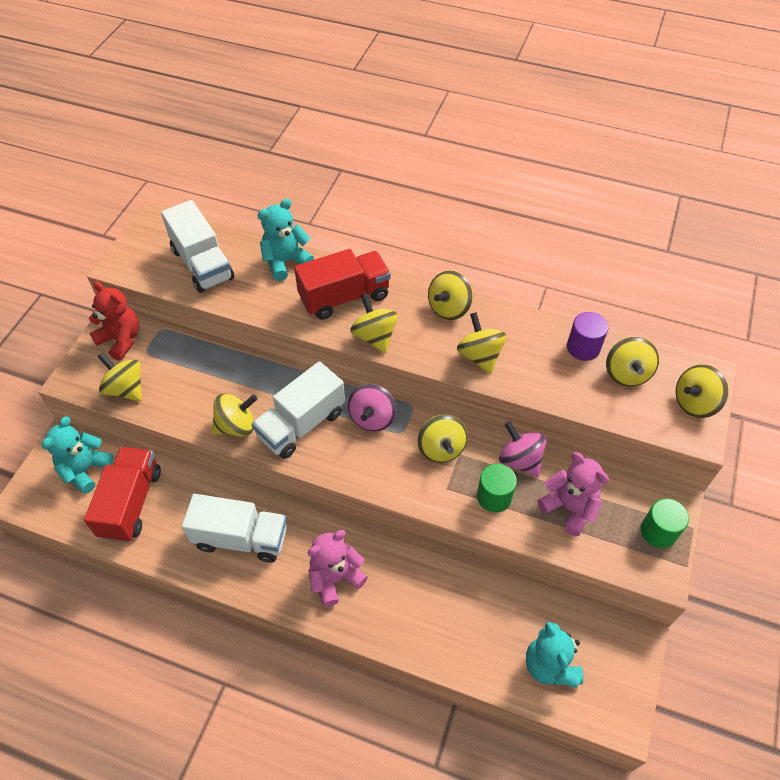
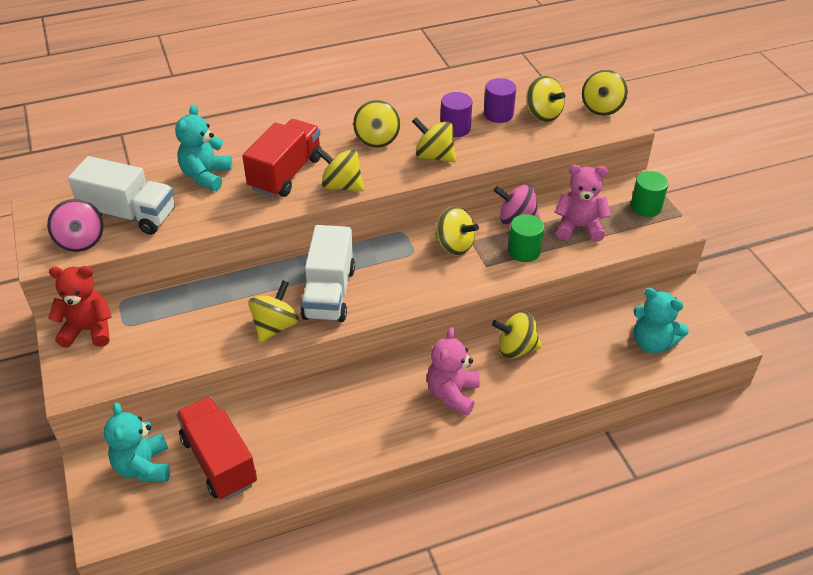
camera: 40 degrees left, 10 degrees down
yellow spinning top [97,352,142,401] -> yellow spinning top moved to [492,311,542,359]
white truck [182,494,287,563] -> none
pink spinning top [348,384,396,432] -> pink spinning top moved to [47,199,104,252]
none -> purple cylinder [440,92,472,137]

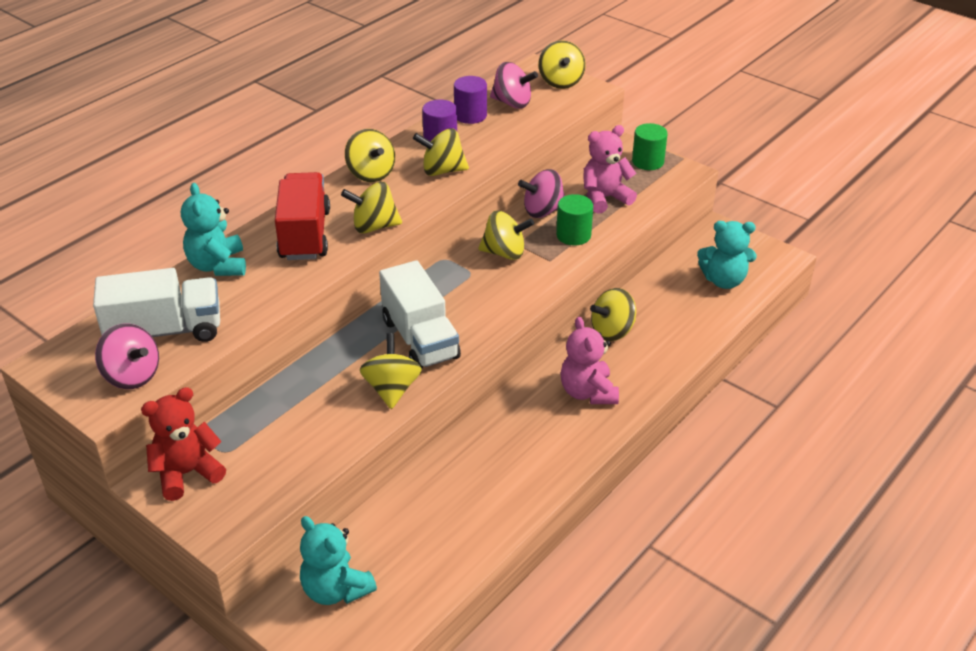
camera: 30 degrees left, 5 degrees down
red truck [176,396,257,500] -> none
yellow spinning top [526,76,565,122] -> pink spinning top [490,62,538,109]

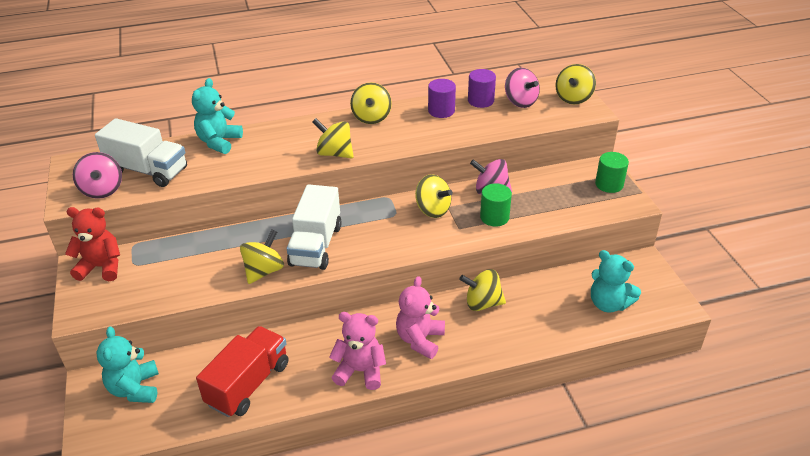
camera: 35 degrees right, 0 degrees up
red truck [275,172,330,260] -> red truck moved to [196,326,288,417]
yellow spinning top [413,128,469,176] -> none
pink teddy bear [583,125,637,214] -> pink teddy bear moved to [329,312,386,390]

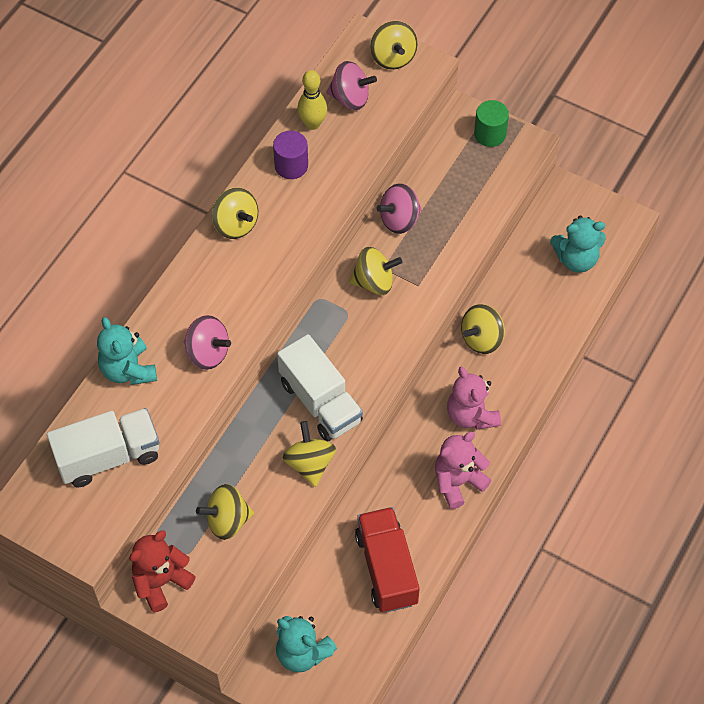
camera: 45 degrees left, 20 degrees up
pink spinning top [73,152,122,199] -> pink spinning top moved to [184,315,231,370]
yellow spinning top [312,118,354,159] -> yellow spinning top moved to [196,484,254,540]
purple cylinder [468,69,496,108] -> yellow bowling pin [297,70,327,130]
green cylinder [480,183,512,227] -> none

